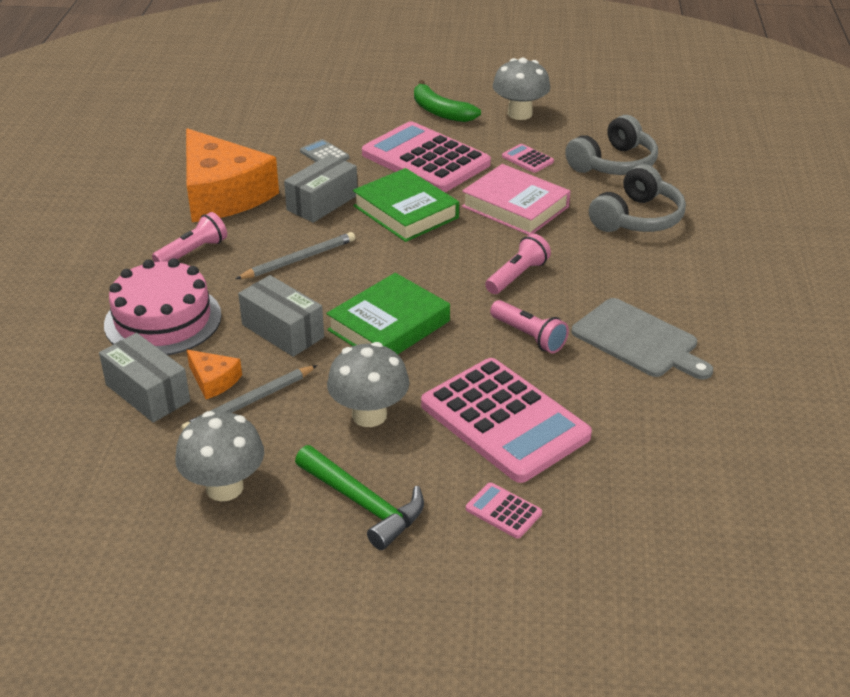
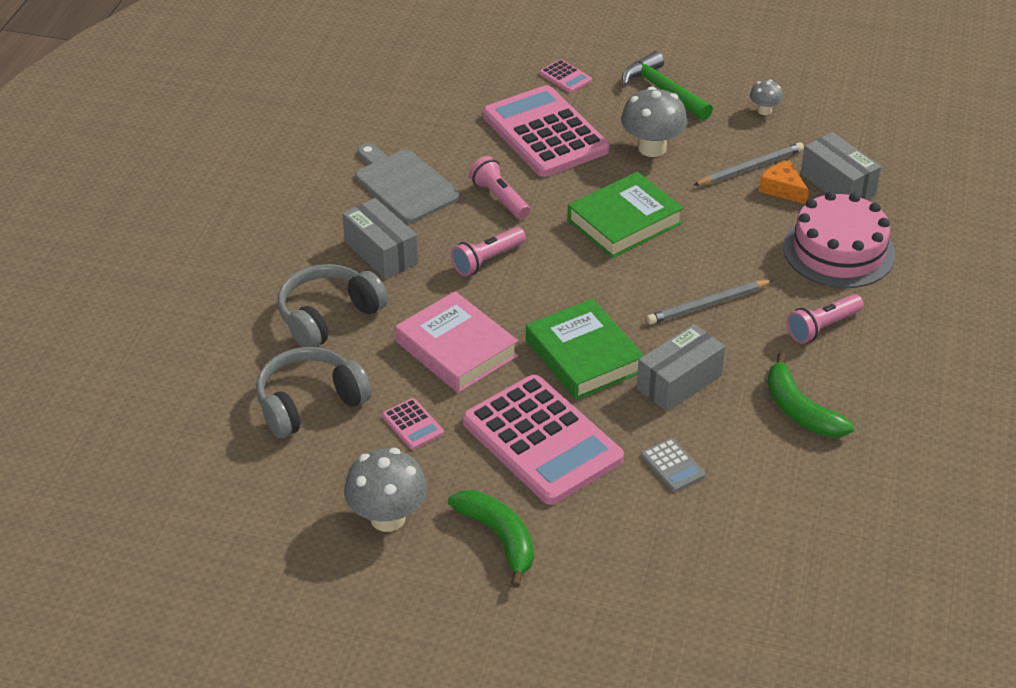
camera: 170 degrees left, 5 degrees up
grey mushroom [175,411,264,501] -> grey mushroom [750,80,784,115], size x0.52
orange cheese [186,128,279,222] -> green banana [767,352,854,437]
grey box [238,275,324,357] -> grey box moved to [342,198,418,279]

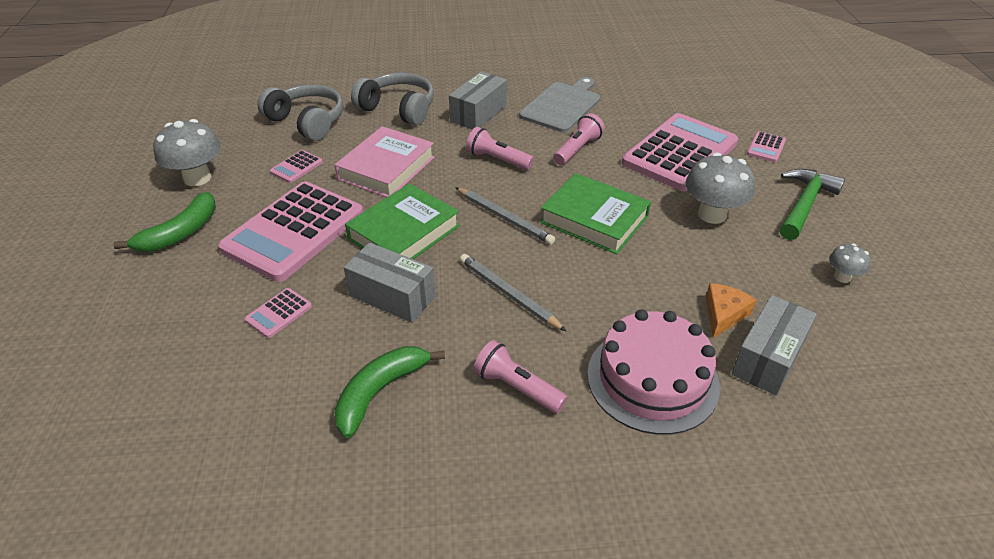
camera: 70 degrees right, 0 degrees up
grey calculator [641,438,705,492] -> pink calculator [244,288,312,338]
grey pencil [693,142,804,186] -> grey pencil moved to [455,187,555,245]

